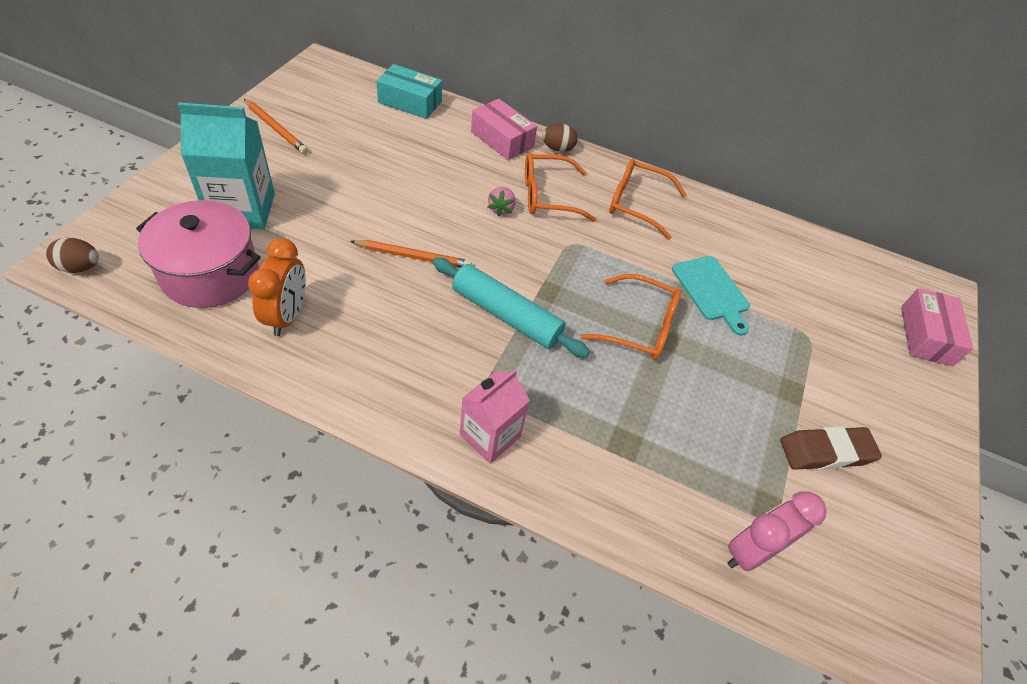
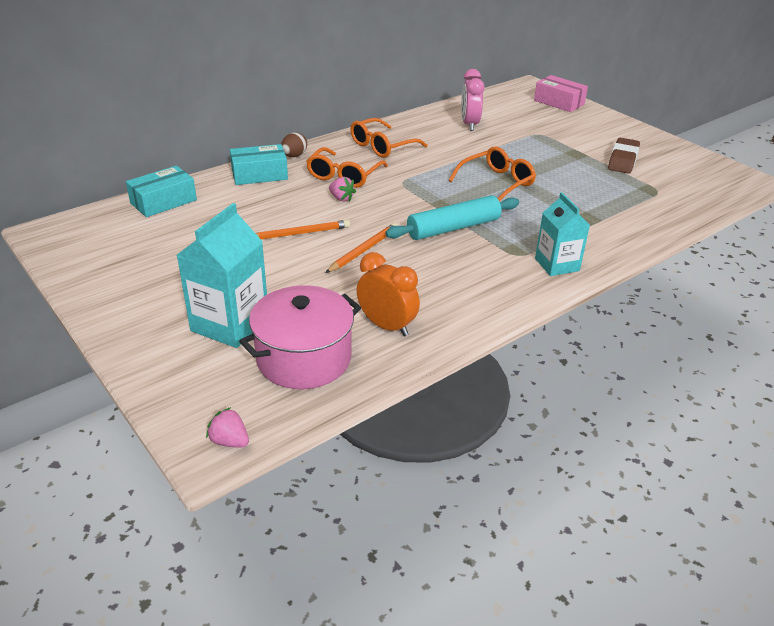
camera: 55 degrees left, 15 degrees down
brown egg [46,238,99,273] -> pink strawberry [206,407,249,448]
orange pencil [244,99,308,154] -> orange pencil moved to [256,220,350,239]
pink carton [460,369,530,464] -> turquoise carton [535,192,590,276]
pink box [471,99,537,160] -> turquoise box [230,144,288,185]
turquoise cutting board [672,256,750,336] -> none
pink clock [728,491,827,571] -> pink clock moved to [461,69,485,131]

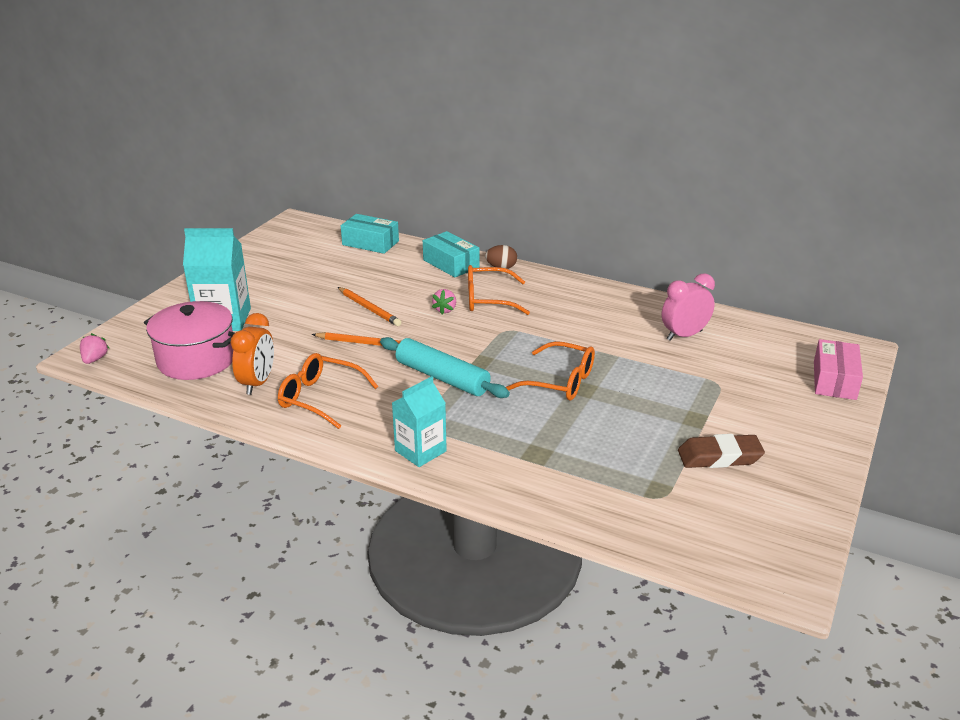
camera: 65 degrees right, 5 degrees down
orange glasses [350,118,428,158] -> orange glasses moved to [278,353,378,429]

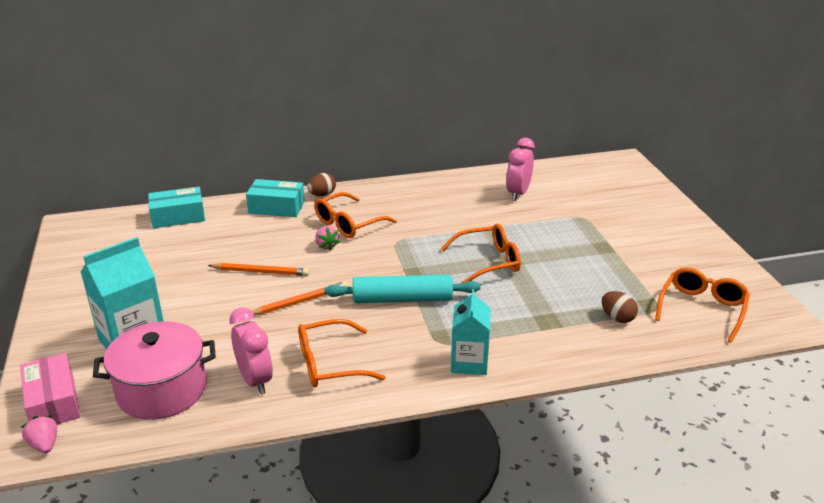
camera: 40 degrees left, 0 degrees up
orange clock [231,313,274,395] -> pink clock [229,307,273,394]
brown eraser [678,434,765,468] -> none
pink box [814,339,863,400] -> pink box moved to [20,353,80,425]
none -> brown egg [602,291,638,323]
none -> orange glasses [655,267,750,343]

